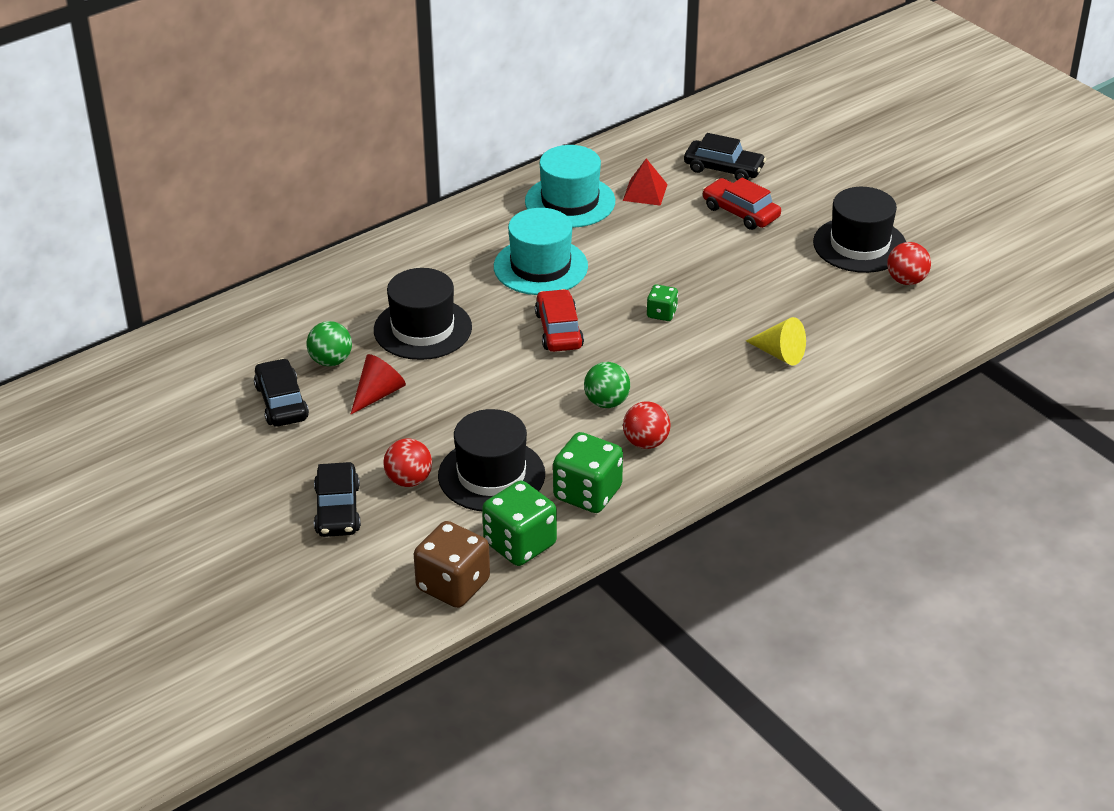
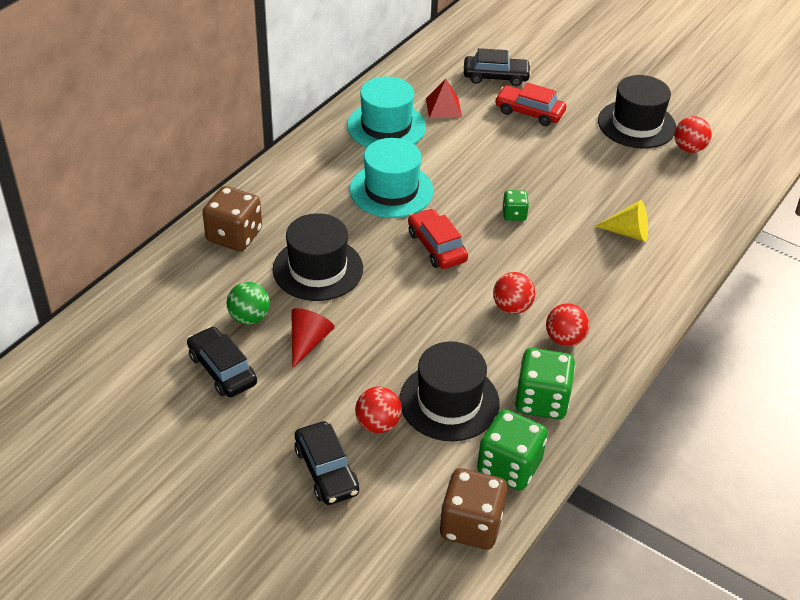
camera: 20 degrees left, 5 degrees up
green ball [584,362,630,408] -> red ball [493,272,535,314]
none -> brown dice [202,186,262,251]

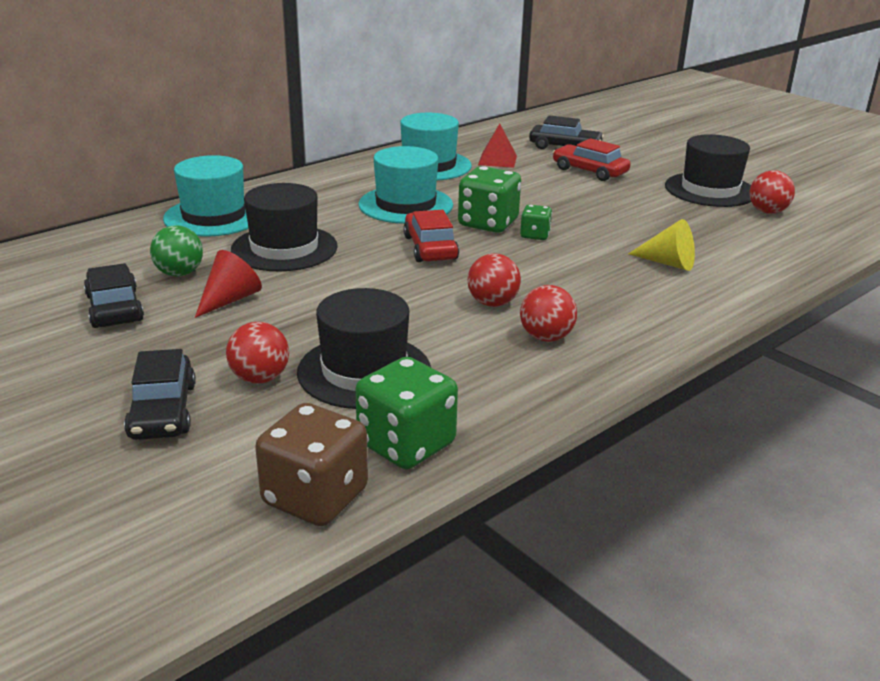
camera: 15 degrees right, 15 degrees down
brown dice [202,186,262,251] -> turquoise hat [163,155,249,237]
green dice [515,348,575,419] -> green dice moved to [458,166,521,233]

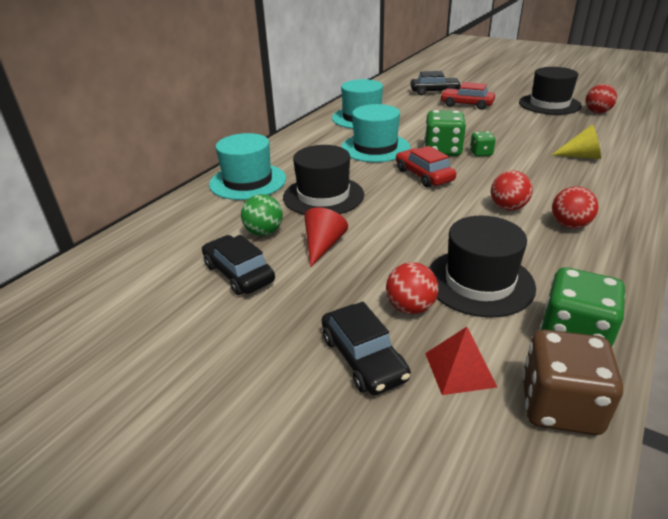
camera: 15 degrees left, 5 degrees up
red pyramid [478,124,517,168] -> red pyramid moved to [425,327,497,395]

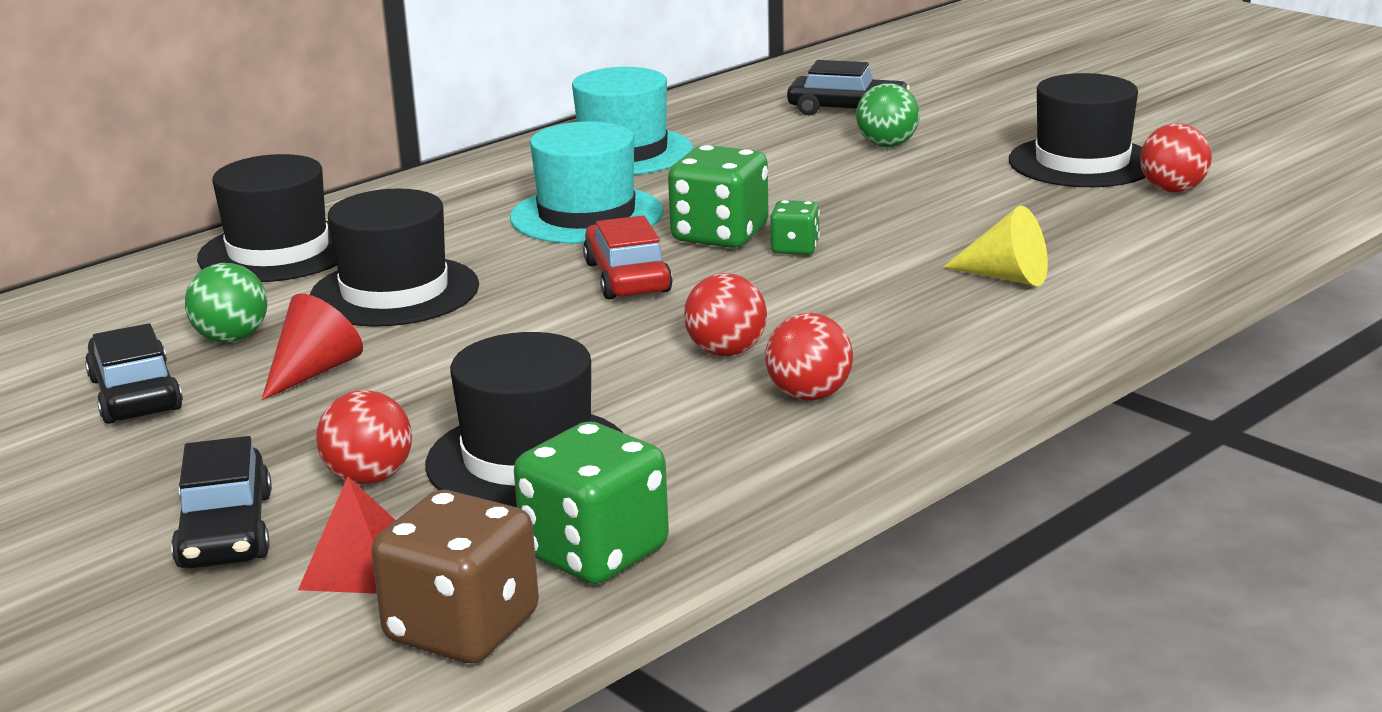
camera: 15 degrees right, 10 degrees down
turquoise hat [209,133,286,200] -> black hat [197,154,337,282]
red car [440,82,495,110] -> green ball [856,83,920,147]

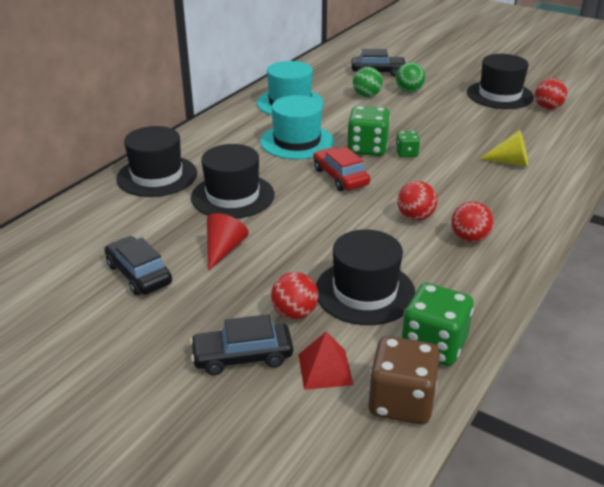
camera: 15 degrees left, 10 degrees up
black car [171,436,272,568] -> black car turned 105 degrees clockwise [190,314,293,375]
green ball [185,263,267,343] -> green ball moved to [353,67,383,97]

